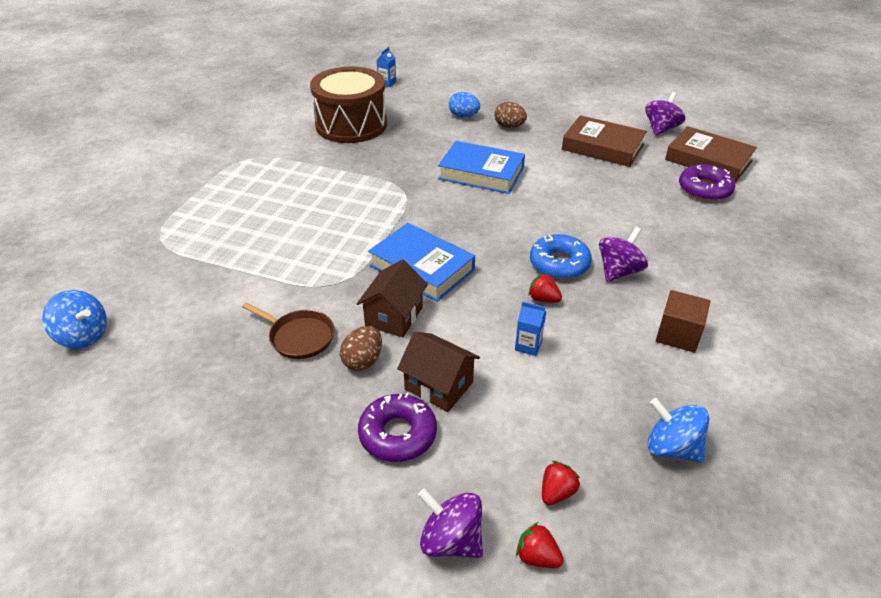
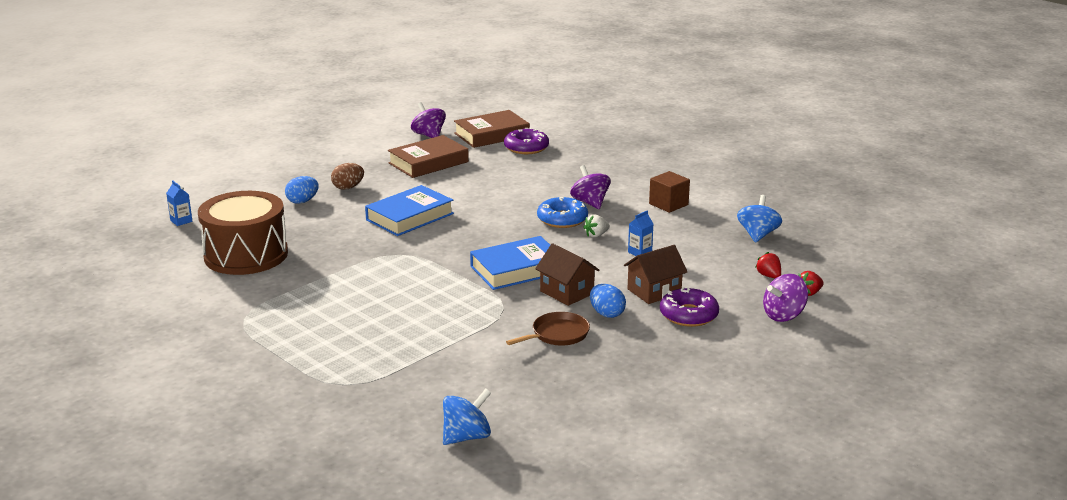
camera: 65 degrees left, 15 degrees down
brown egg [340,326,382,371] -> blue egg [590,284,626,318]
red strawberry [528,273,562,302] -> white strawberry [583,214,610,238]
blue spinning top [647,398,709,463] -> blue spinning top turned 135 degrees clockwise [737,195,782,243]

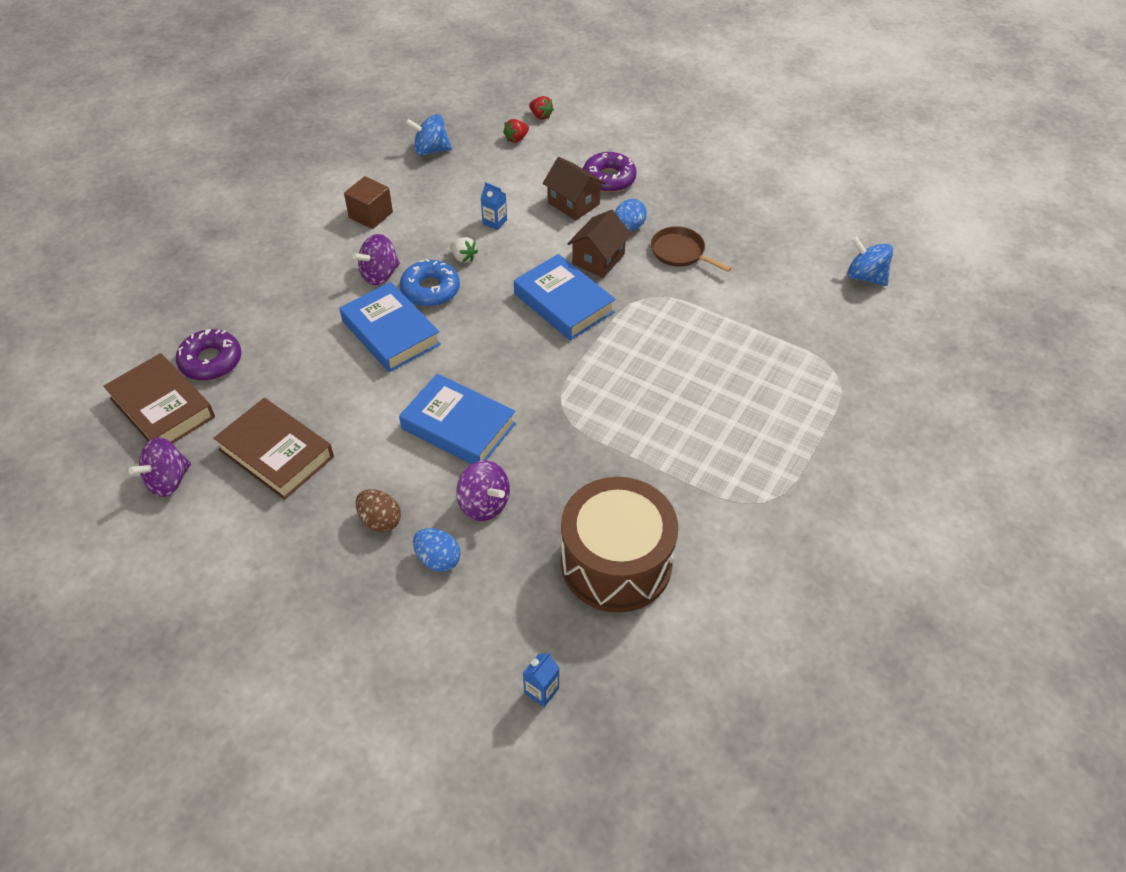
camera: 105 degrees left, 25 degrees up
purple spinning top [763,274,808,322] -> purple spinning top moved to [456,460,510,521]
none -> blue book [340,282,441,372]

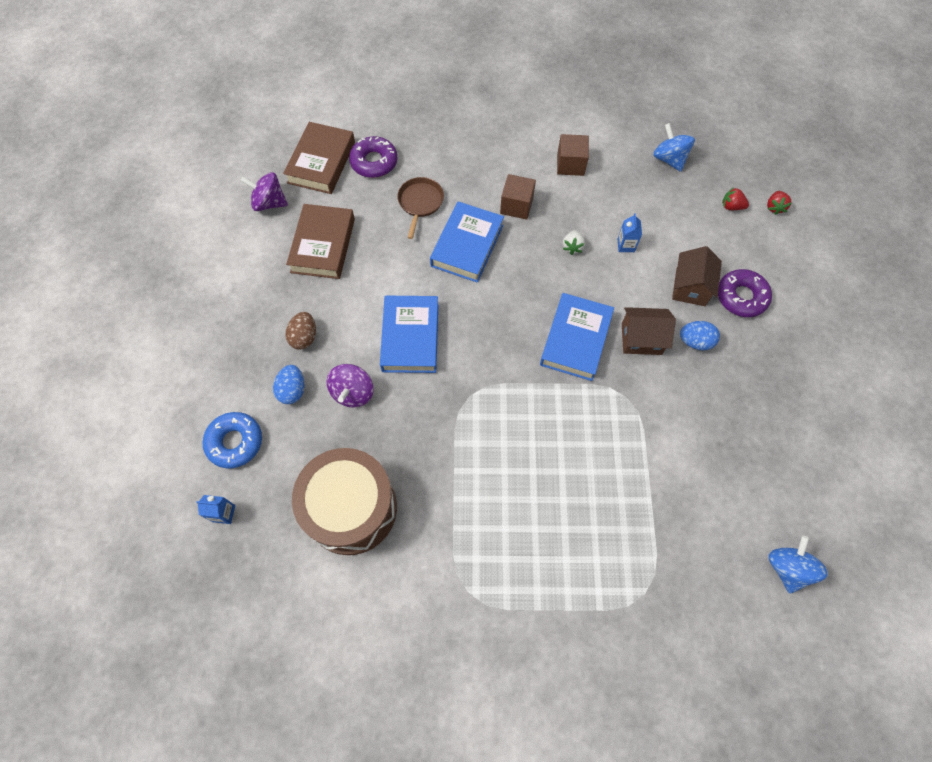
camera: 60 degrees right, 15 degrees up
purple spinning top [352,234,400,285] -> brown cube [500,174,536,220]
blue donut [400,259,460,307] -> blue donut moved to [202,412,262,468]
brown pan [651,226,731,272] -> brown pan moved to [397,177,444,239]

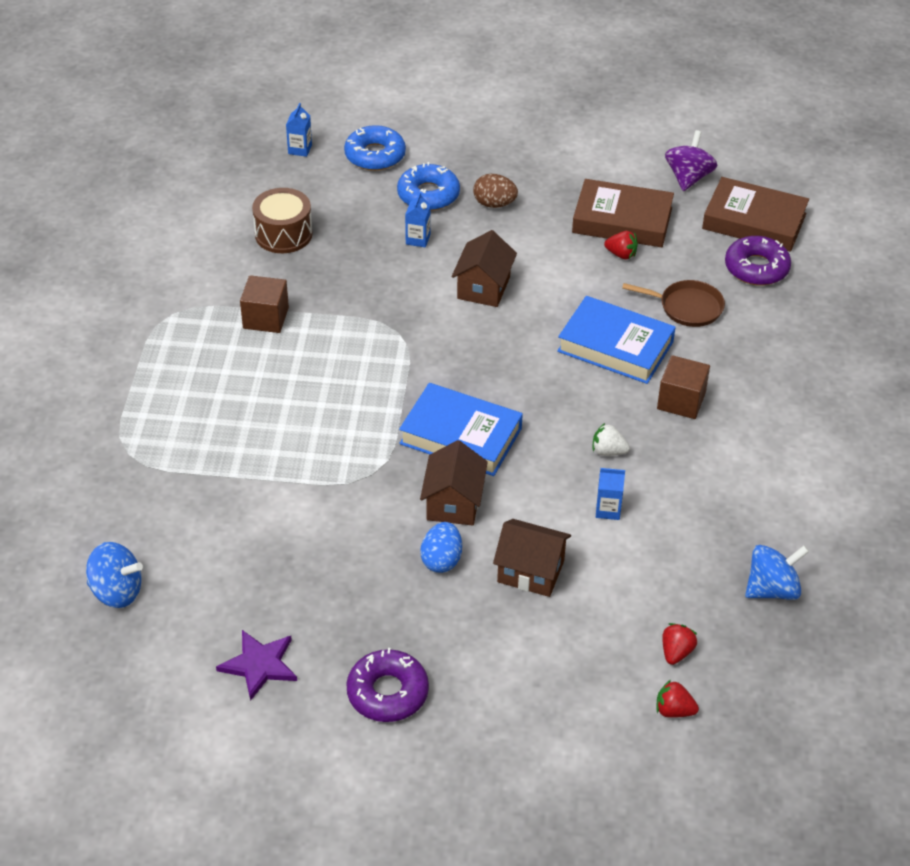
camera: 95 degrees right, 20 degrees down
blue egg [273,365,304,404] -> blue donut [397,162,460,211]
brown drum [292,448,397,555] -> brown drum [252,188,313,253], size x0.58
purple spinning top [326,364,373,408] -> blue carton [405,192,430,248]
blue book [380,296,438,373] -> brown house [452,230,517,307]
brown cube [557,134,589,176] -> brown cube moved to [240,275,289,333]
purple donut [718,269,772,317] -> purple donut moved to [346,648,429,722]
none -> purple star [216,630,297,701]
none -> red strawberry [604,231,638,260]

